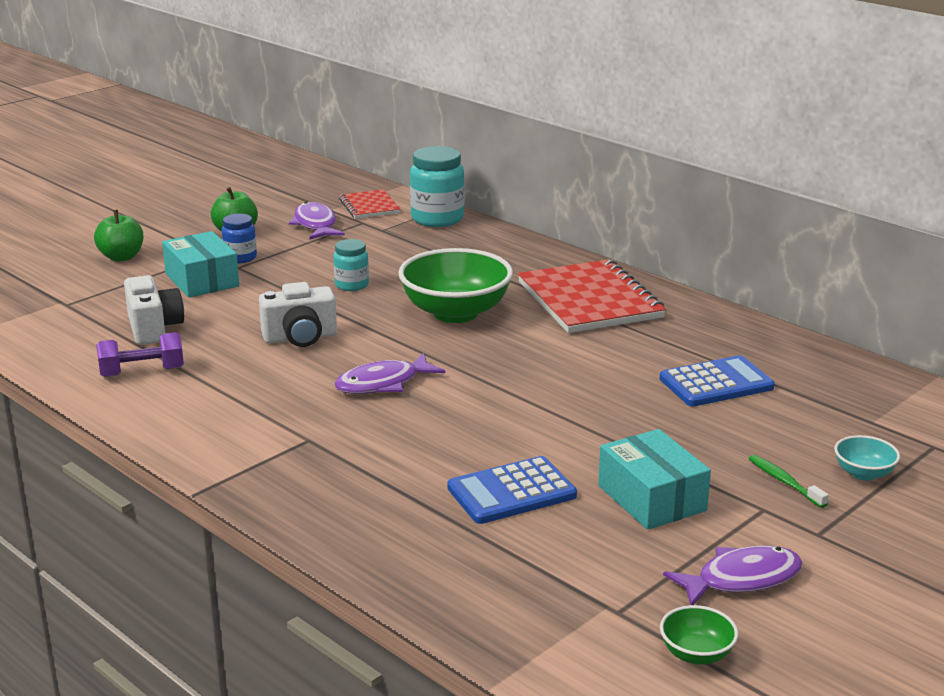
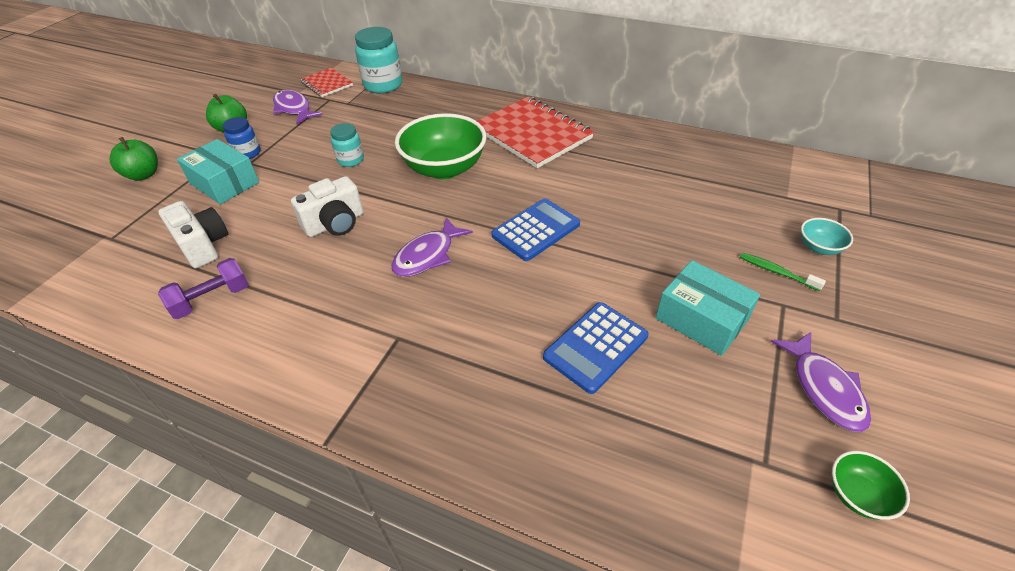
camera: 20 degrees left, 20 degrees up
blue calculator [660,355,775,406] -> blue calculator moved to [491,198,580,261]
purple fish [663,546,803,605] -> purple fish turned 120 degrees clockwise [771,332,871,432]

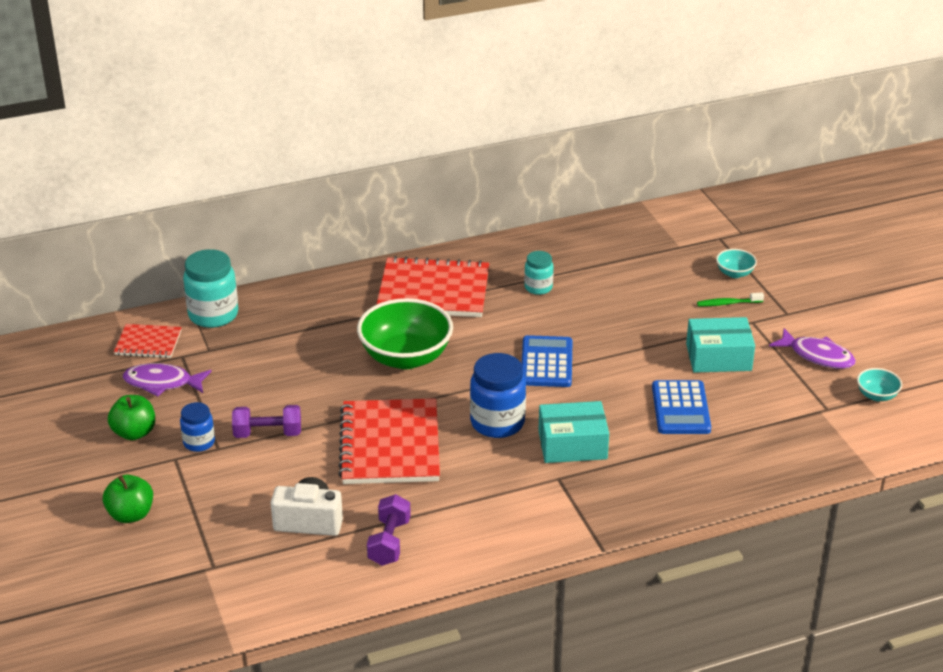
camera: 45 degrees left, 10 degrees down
turquoise box [177,139,259,204] -> turquoise box moved to [538,401,609,463]
white camera [291,176,364,237] -> red notebook [338,398,440,484]
turquoise jar [330,123,364,167] -> turquoise jar moved to [524,251,554,295]
purple fish [391,217,473,277] -> blue jar [470,353,526,438]
green bowl [832,451,910,520] -> turquoise bowl [857,368,902,401]
none -> purple dumbbell [232,405,301,438]

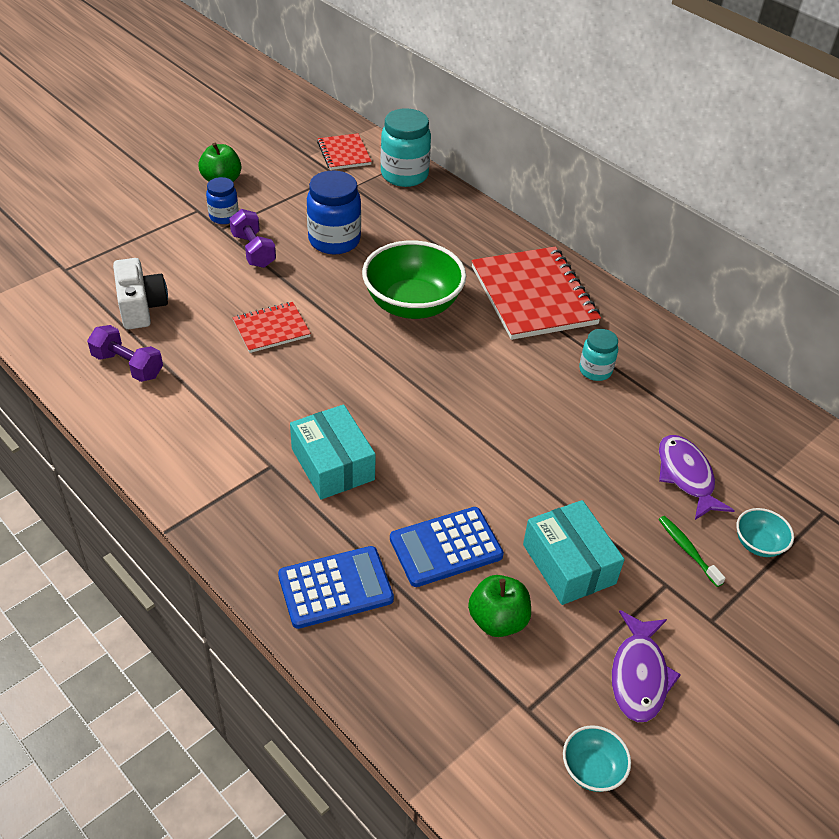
camera: 65 degrees right, 10 degrees up
green apple [103,475,153,523] -> green apple moved to [468,575,531,637]
purple fish [123,363,212,397] -> purple fish moved to [659,435,735,520]
red notebook [338,398,440,484] -> red notebook [233,302,311,353], size x0.53
purple dumbbell [367,494,411,566] -> purple dumbbell turned 45 degrees clockwise [87,325,163,382]
blue jar [470,353,526,438] -> blue jar moved to [307,171,361,254]
blue calculator [522,335,573,387] -> blue calculator moved to [278,546,394,629]

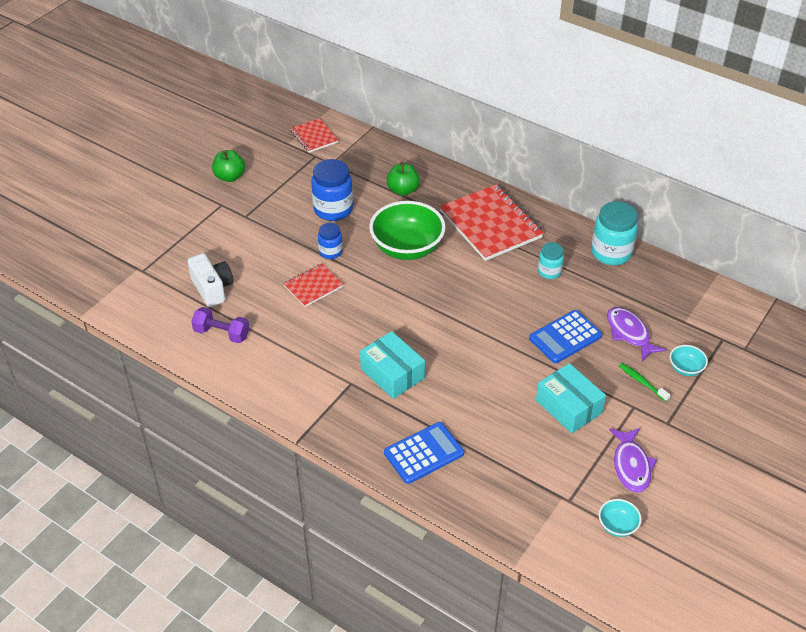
camera: 10 degrees left, 0 degrees up
blue jar [206,177,238,224] -> blue jar moved to [318,223,343,259]
purple dumbbell [229,209,276,268] -> none
turquoise jar [380,108,431,187] -> turquoise jar moved to [591,201,638,265]
blue calculator [390,507,504,587] -> blue calculator moved to [529,310,602,363]
green apple [468,575,531,637] -> green apple moved to [386,162,420,196]

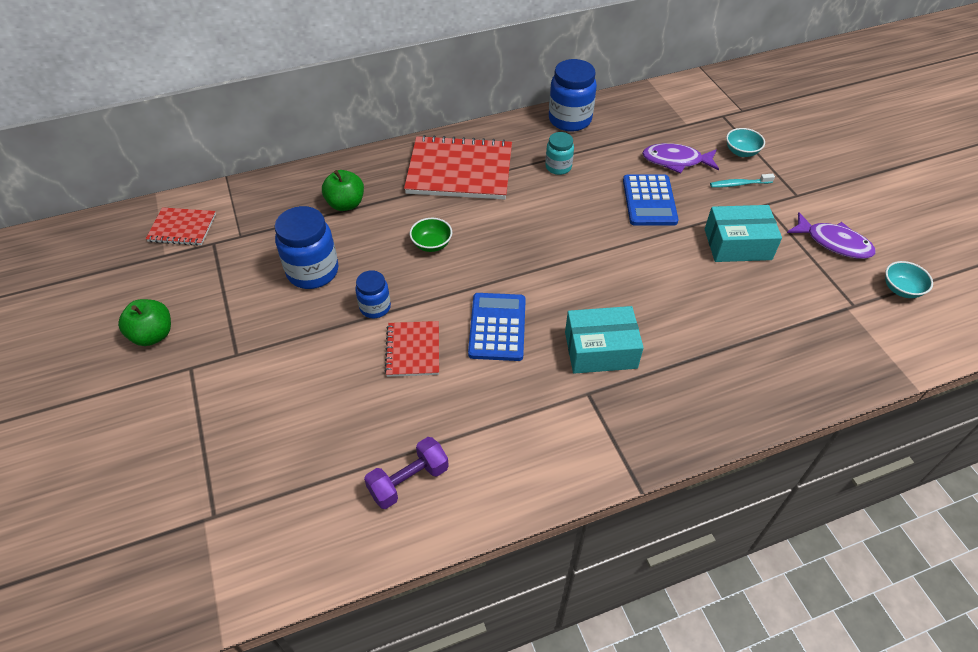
camera: 55 degrees left, 5 degrees up
white camera [188,253,234,307] -> none
green bowl [369,201,446,260] -> green bowl [410,218,452,252], size x0.45
blue calculator [384,422,464,484] -> blue calculator moved to [468,293,526,361]
turquoise jar [591,201,638,265] -> blue jar [549,59,597,131]
green toothbrush [619,363,670,402] -> turquoise toothbrush [710,174,775,188]

